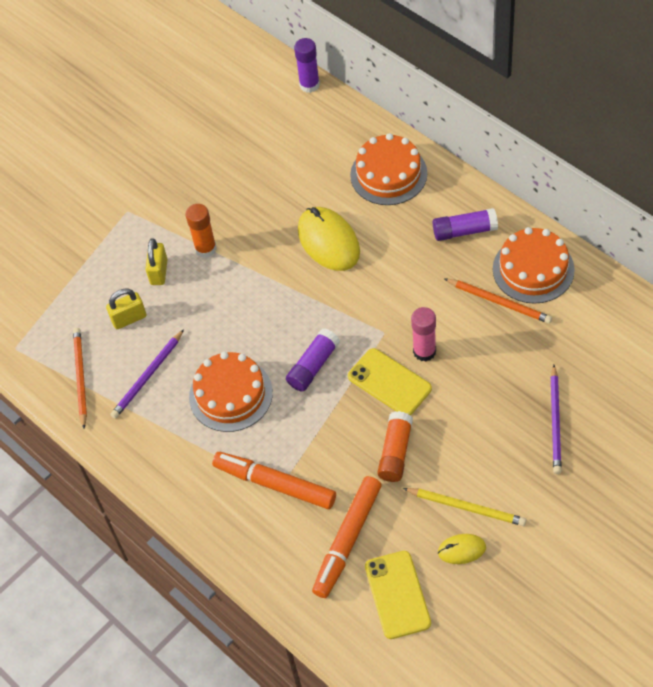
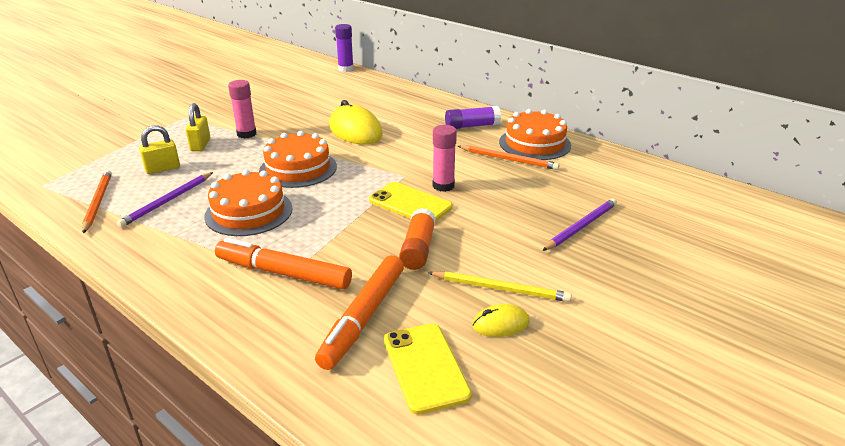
camera: 10 degrees left, 25 degrees down
orange glue stick [186,204,217,258] -> pink glue stick [228,80,257,139]
purple glue stick [286,328,340,392] -> none
orange cake [350,133,427,205] -> orange cake moved to [259,131,337,188]
purple pencil [550,365,562,474] -> purple pencil turned 135 degrees counterclockwise [542,198,617,251]

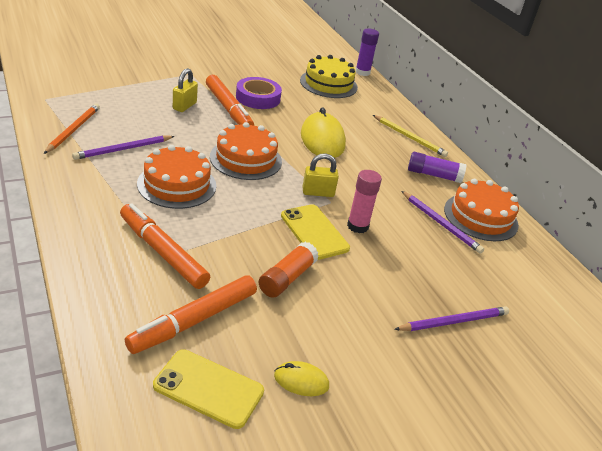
camera: 20 degrees right, 5 degrees up
yellow padlock [139,125,180,174] -> yellow padlock moved to [302,153,339,197]
pink glue stick [228,80,257,139] -> orange marker [206,75,254,126]
yellow phone [384,323,472,415] -> yellow phone turned 75 degrees counterclockwise [153,349,264,429]
yellow pencil [427,271,572,302] -> yellow pencil moved to [373,115,448,157]
orange pencil [458,145,559,170] -> purple pencil [402,191,484,254]
none -> purple tape [236,77,282,109]
none -> yellow cake [300,55,358,98]

